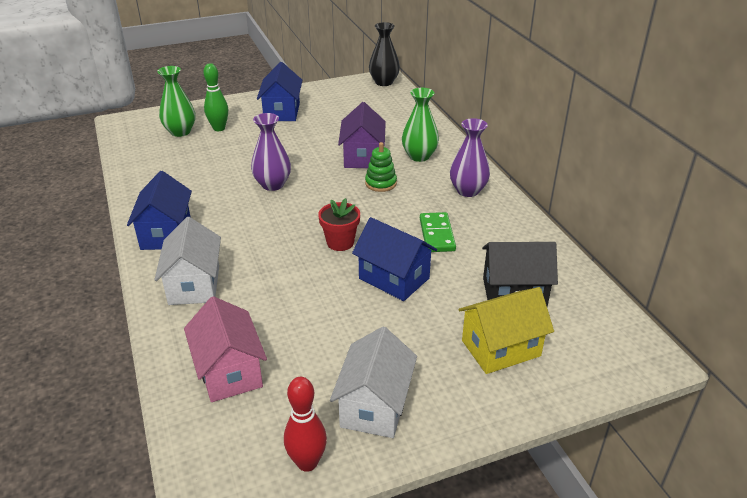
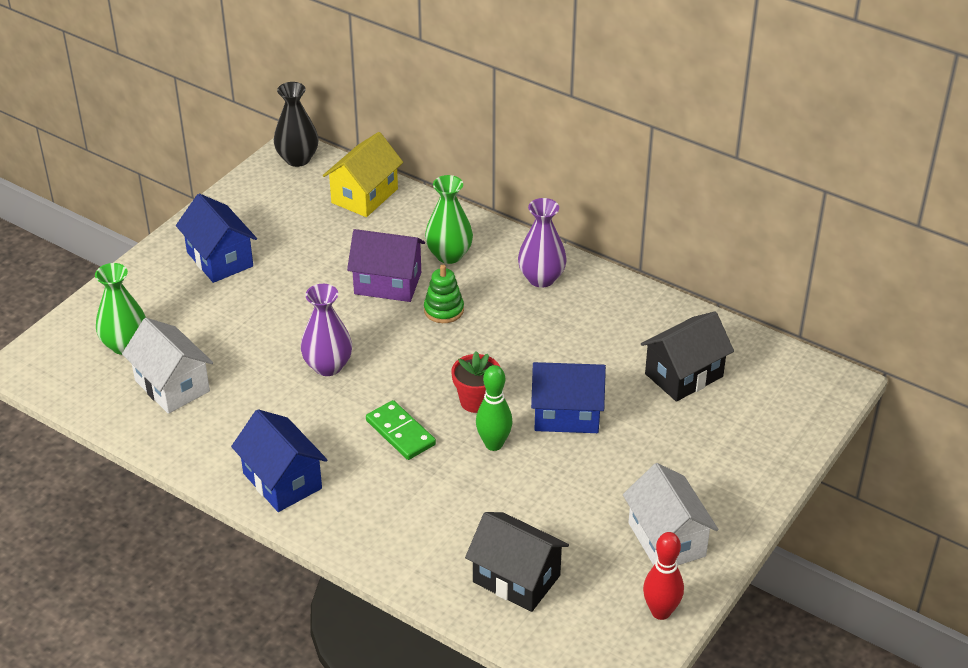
camera: 35 degrees left, 5 degrees up
white house [154,217,221,305] -> white house moved to [122,318,213,414]
pink house [184,296,267,402] -> black house [465,512,569,612]
green bowling pin [203,63,228,131] -> green bowling pin moved to [476,365,513,451]
purple house [338,102,386,168] -> purple house turned 45 degrees counterclockwise [347,229,425,302]
green domino [420,212,456,252] -> green domino moved to [366,400,436,460]
yellow house [458,287,554,374] -> yellow house moved to [323,132,403,217]

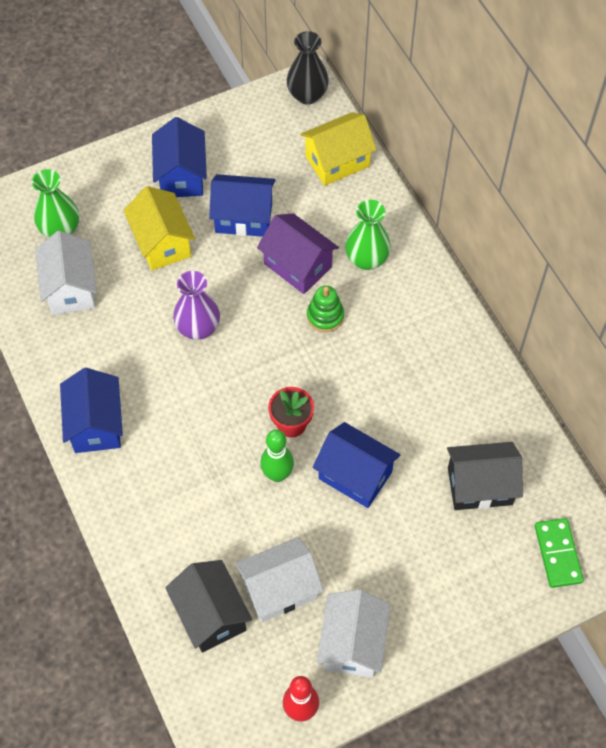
camera: 30 degrees right, 20 degrees up
green domino [366,400,436,460] -> green domino moved to [535,518,584,588]
purple vase [518,198,567,288] -> none
none -> yellow house [123,186,195,270]
none -> blue house [209,174,275,237]
none -> white house [235,537,324,622]

